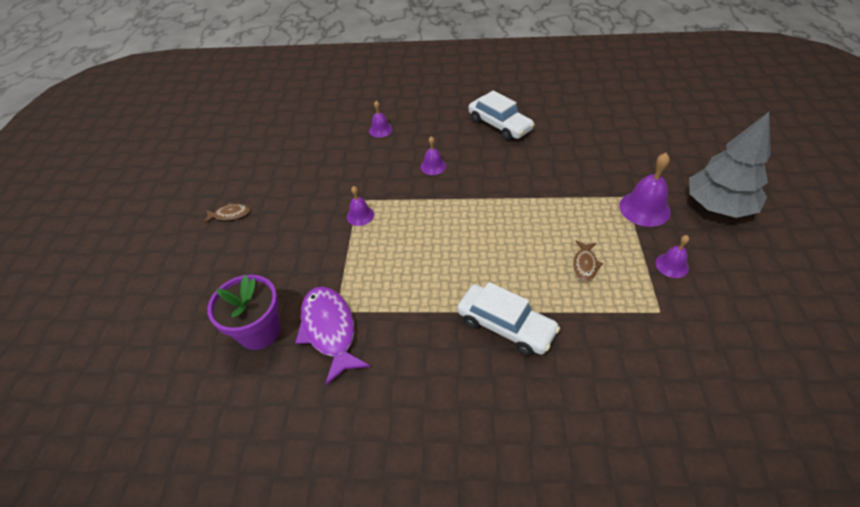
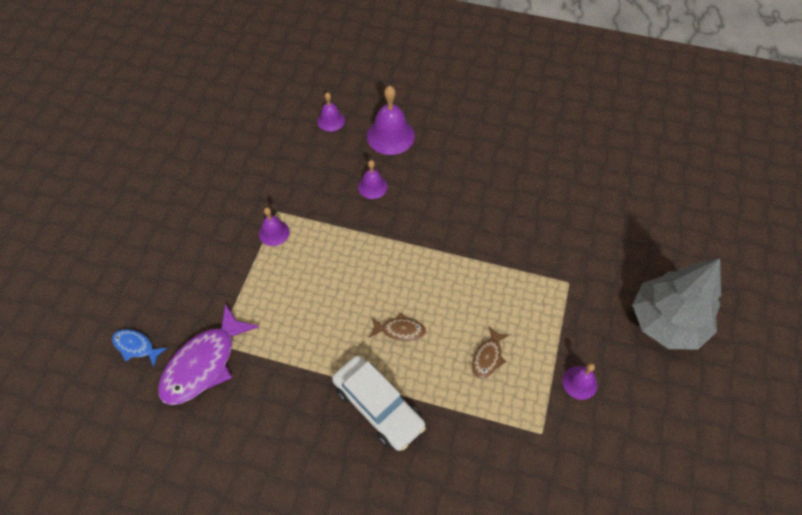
camera: 10 degrees right, 10 degrees up
brown fish [203,203,250,223] -> brown fish moved to [369,313,426,341]
purple flower pot [207,275,281,350] -> blue fish [112,329,167,367]
purple fish [295,287,370,385] -> purple fish turned 135 degrees counterclockwise [158,303,259,405]
white car [468,91,535,140] -> none
purple bell [619,153,671,227] -> purple bell moved to [367,86,415,155]

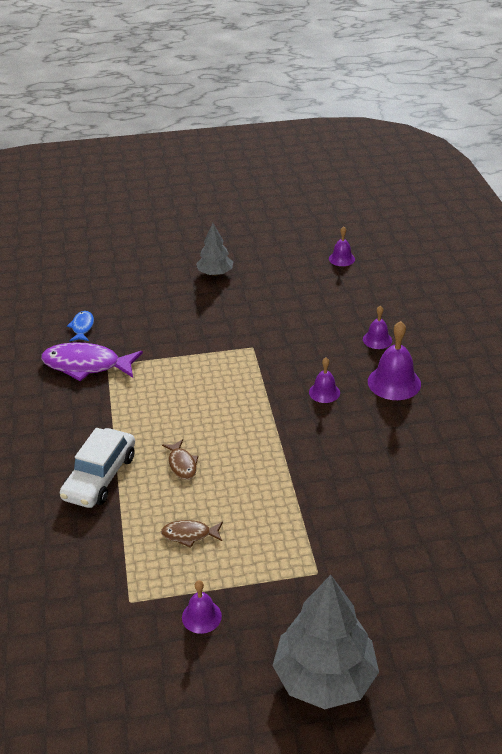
camera: 65 degrees right, 20 degrees down
purple bell [259,207,290,246] -> purple bell moved to [329,226,355,266]
none -> grey tree [196,223,233,276]

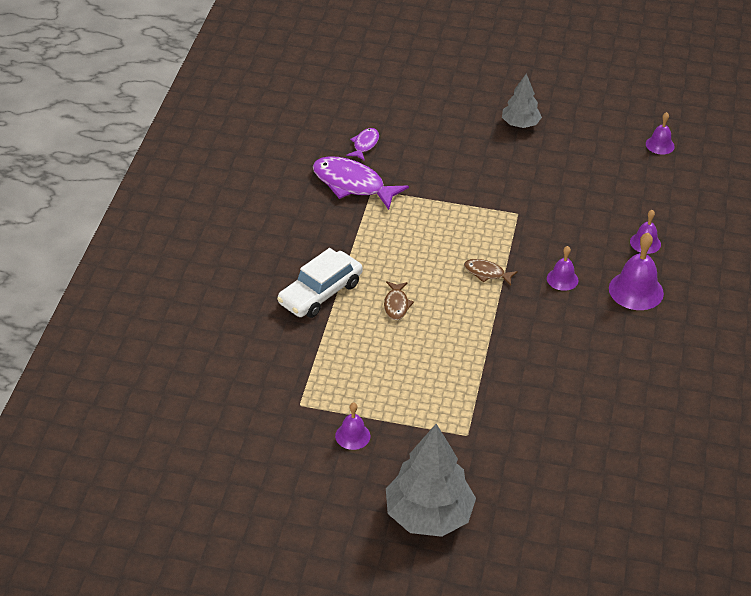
camera: 20 degrees right, 5 degrees up
blue fish [67,311,94,342] -> purple fish [347,128,379,161]
brown fish [161,520,223,548] -> brown fish moved to [464,259,518,285]

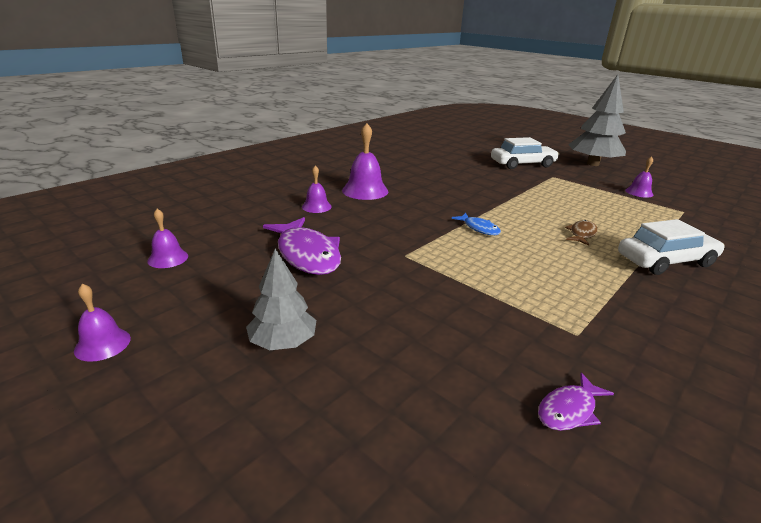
camera: 150 degrees left, 15 degrees down
purple fish [313,156,409,210] -> purple fish moved to [263,217,341,275]
brown fish [464,259,518,285] -> blue fish [452,213,501,235]
purple bell [547,246,579,291] -> purple bell moved to [74,284,131,362]
none -> white car [491,137,559,169]

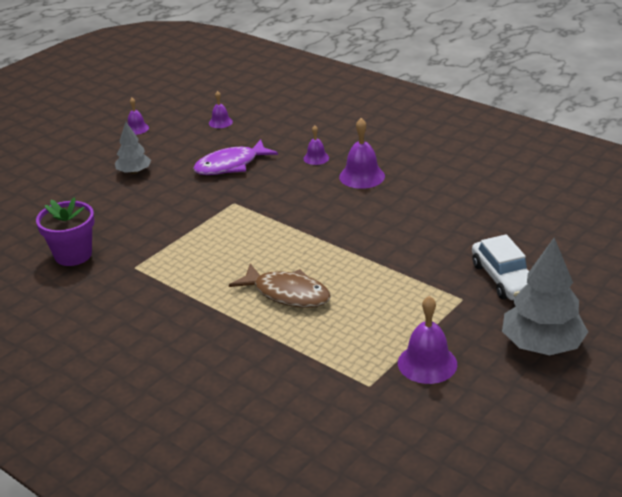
camera: 90 degrees right, 5 degrees up
blue fish [452,213,501,235] -> none
purple fish [538,373,614,431] -> purple flower pot [36,197,95,266]
brown fish [565,220,598,246] -> brown fish [229,263,331,308], size x1.97
white car [618,219,725,275] -> none
purple bell [625,156,653,198] -> purple bell [398,296,457,384], size x1.71

